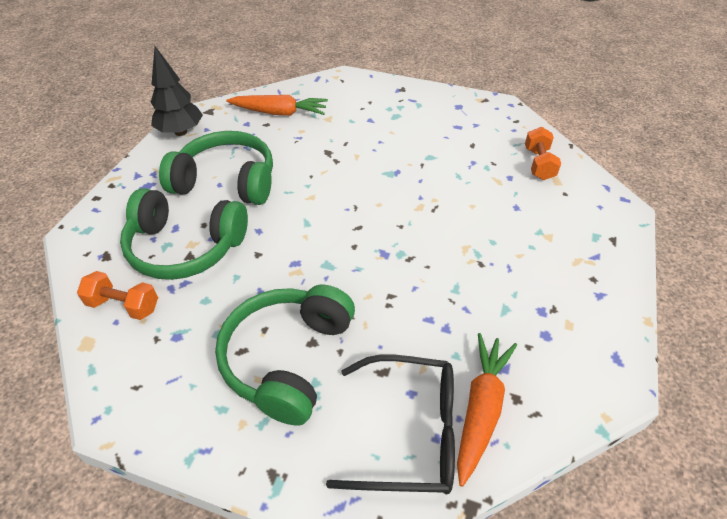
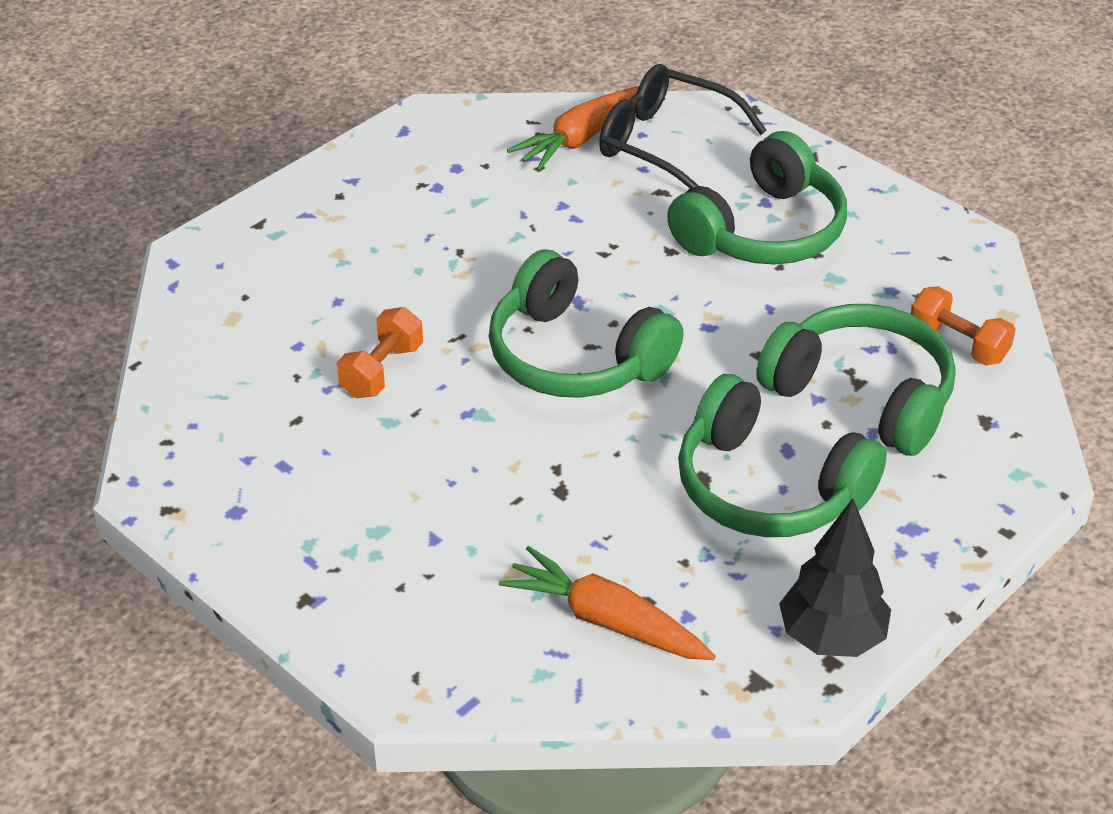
camera: 155 degrees left, 5 degrees down
orange dumbbell [525,127,561,180] -> orange dumbbell moved to [337,307,423,398]
none -> green headphones [489,249,684,398]

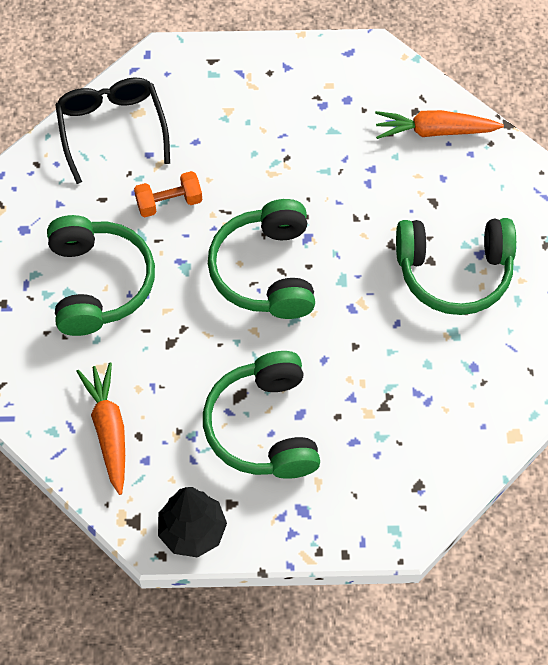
camera: 45 degrees right, 20 degrees up
black glasses [599,64,767,189] -> black glasses moved to [55,77,170,184]
green headphones [756,304,956,456] -> green headphones moved to [47,215,155,336]
orange dumbbell [911,286,1016,366] -> none

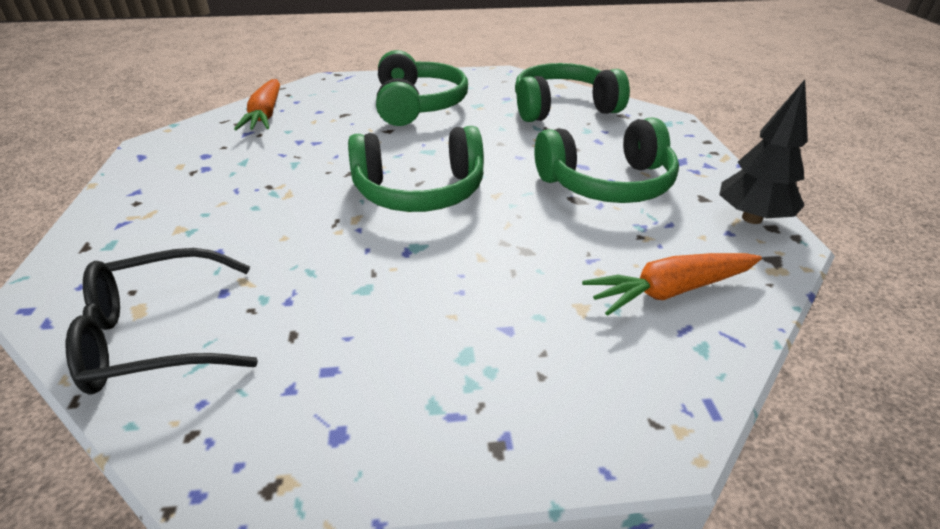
camera: 95 degrees left, 25 degrees down
green headphones [47,215,155,336] -> green headphones moved to [515,63,630,122]
orange dumbbell [134,171,202,217] -> none

